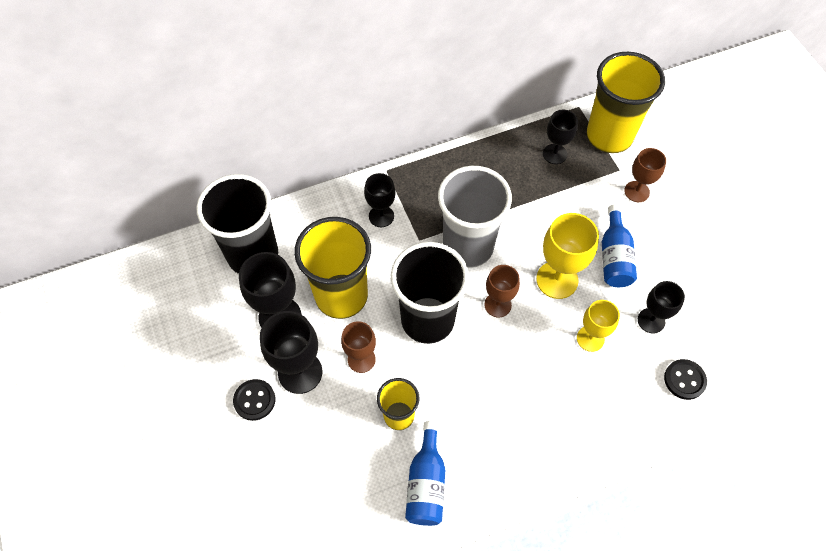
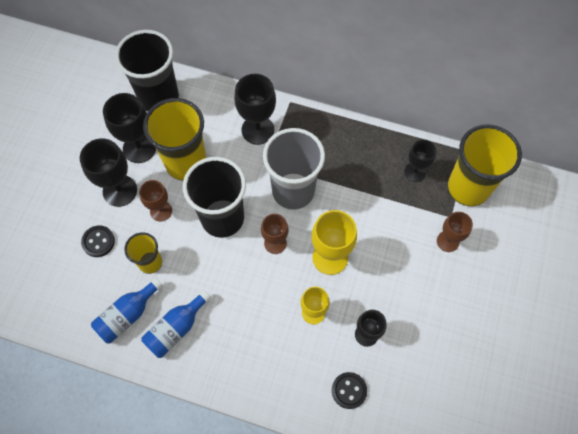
camera: 40 degrees right, 5 degrees up
black button [233,379,275,421] -> black button moved to [81,225,115,257]
black goblet [364,173,395,227] -> black goblet [234,74,276,145], size x1.57
blue bottle [602,204,637,287] -> blue bottle moved to [141,290,211,358]

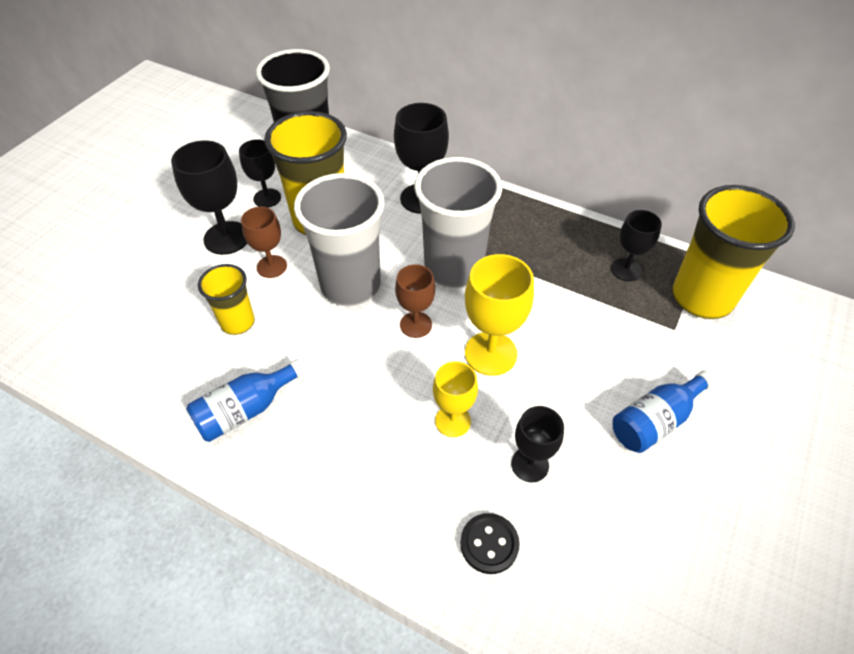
camera: 10 degrees right, 15 degrees down
black button [81,225,115,257] -> none
blue bottle [91,278,163,344] -> blue bottle moved to [613,370,715,453]
black goblet [103,93,156,163] -> black goblet [239,139,281,208], size x0.64
black cup [183,157,246,238] -> grey cup [294,173,384,306]
brown goblet [437,212,473,252] -> none

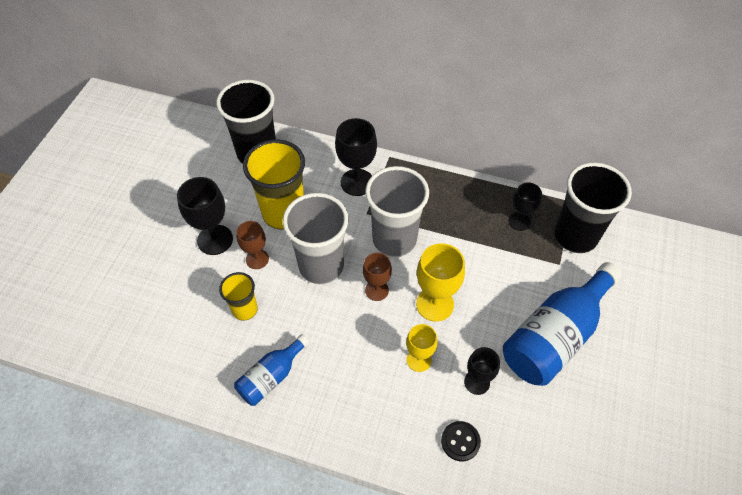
camera: 10 degrees left, 5 degrees up
black goblet [239,139,281,208] -> none
blue bottle [613,370,715,453] -> blue bottle [503,262,622,386], size x1.85
yellow cup [672,185,795,319] -> black cup [554,162,632,253]

